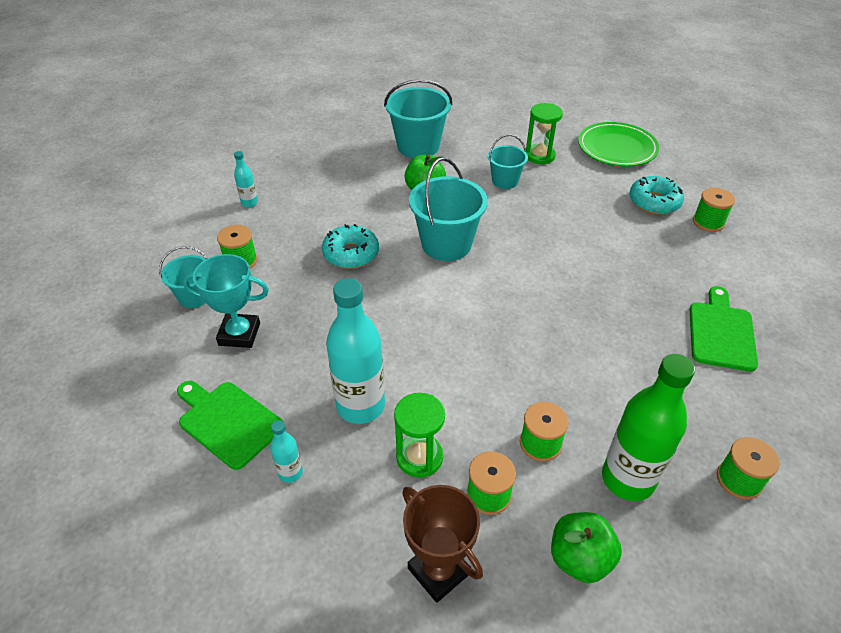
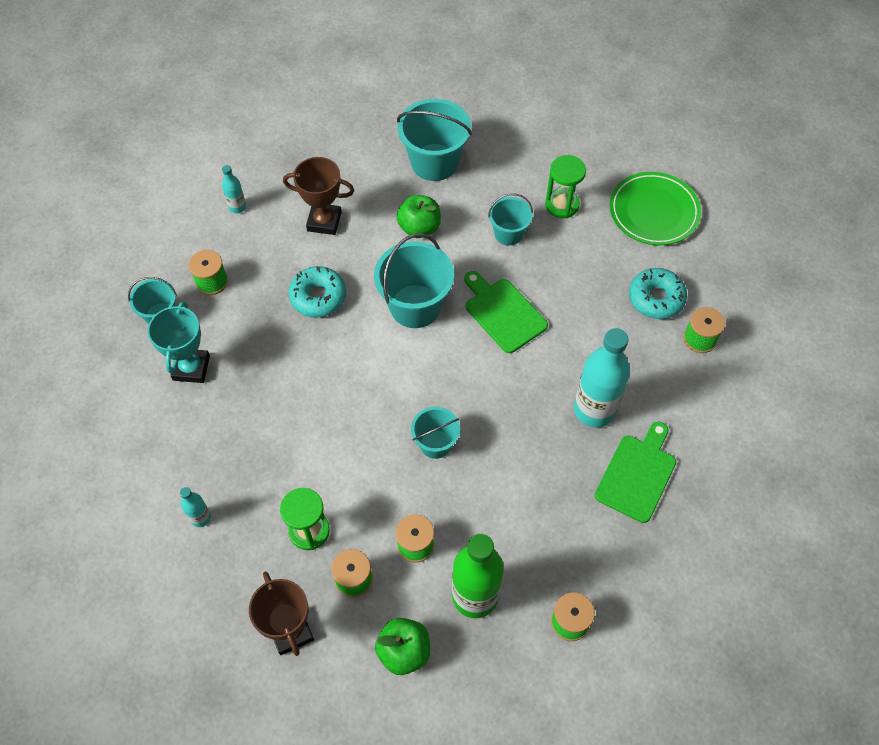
camera: 15 degrees right, 15 degrees up
green cutting board [177,381,284,470] -> green cutting board moved to [464,271,548,353]
turquoise trophy [183,254,269,348] -> turquoise trophy turned 75 degrees clockwise [148,301,210,383]
turquoise bottle [326,278,385,424] -> turquoise bottle moved to [574,328,630,428]
none -> brown trophy [283,157,354,235]
none -> turquoise bucket [411,407,460,459]

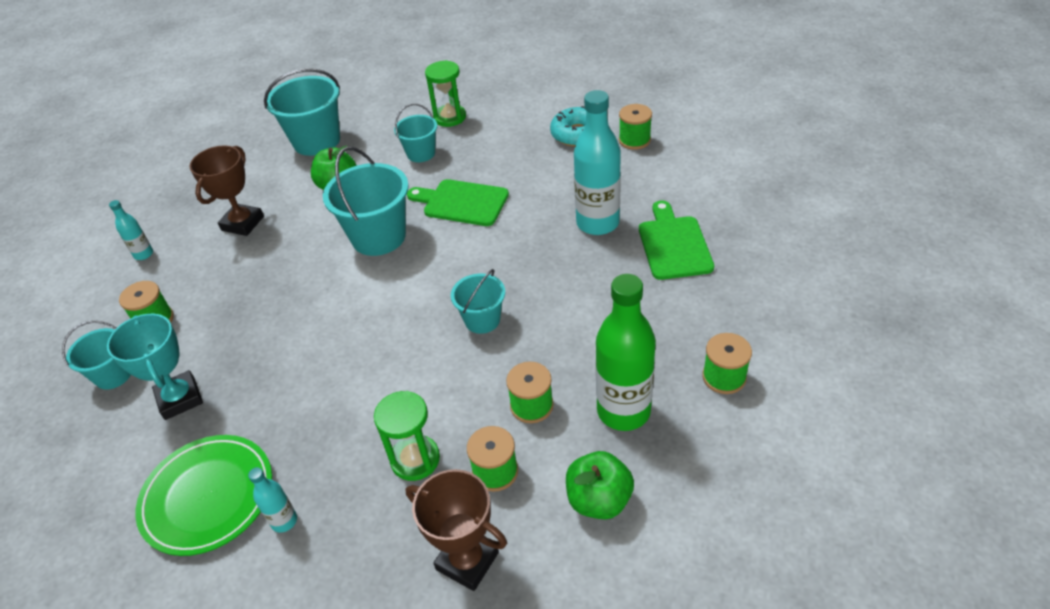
camera: 30 degrees left, 15 degrees down
brown trophy [283,157,354,235] -> brown trophy turned 45 degrees counterclockwise [189,145,264,236]
turquoise donut [288,266,346,317] -> none
green plate [610,172,701,245] -> green plate moved to [135,435,272,556]

